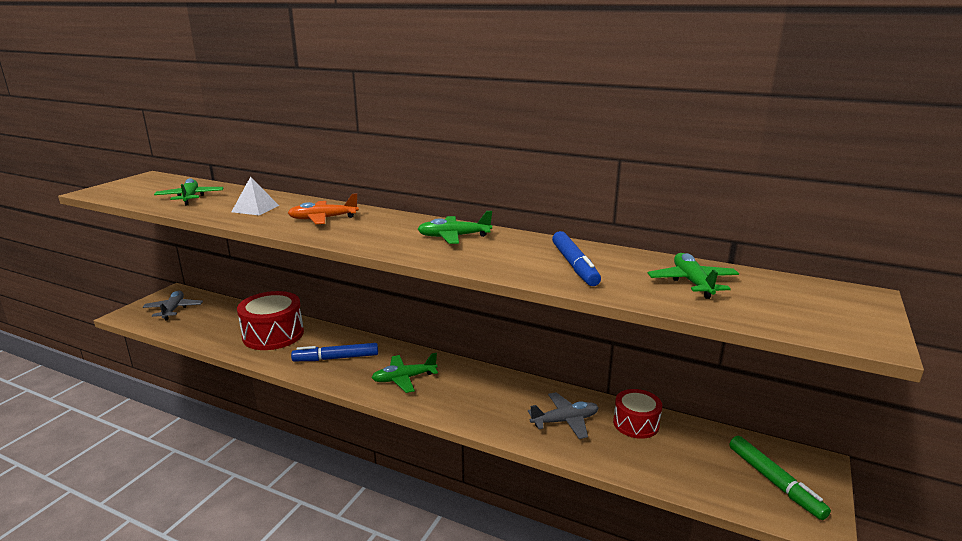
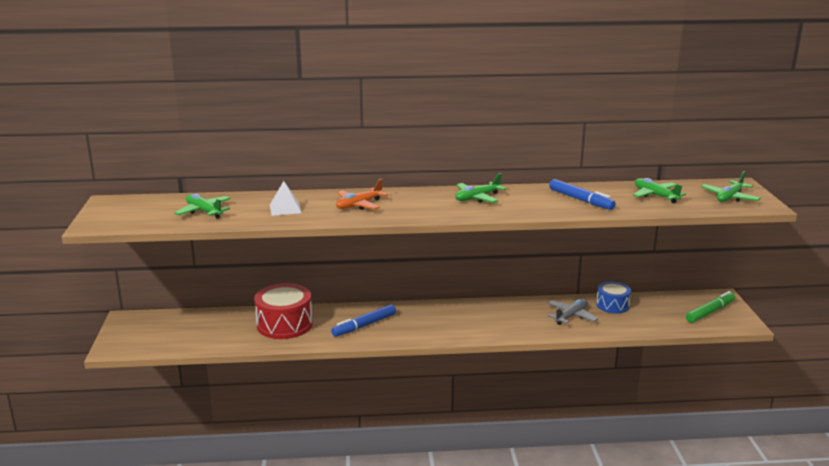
camera: 30 degrees left, 0 degrees up
grey plane [143,291,203,320] -> none
green plane [372,353,438,393] -> green plane moved to [701,171,761,202]
red drum [613,389,662,439] -> blue drum [596,281,631,313]
green marker [729,436,831,520] -> green marker turned 75 degrees counterclockwise [686,291,735,323]

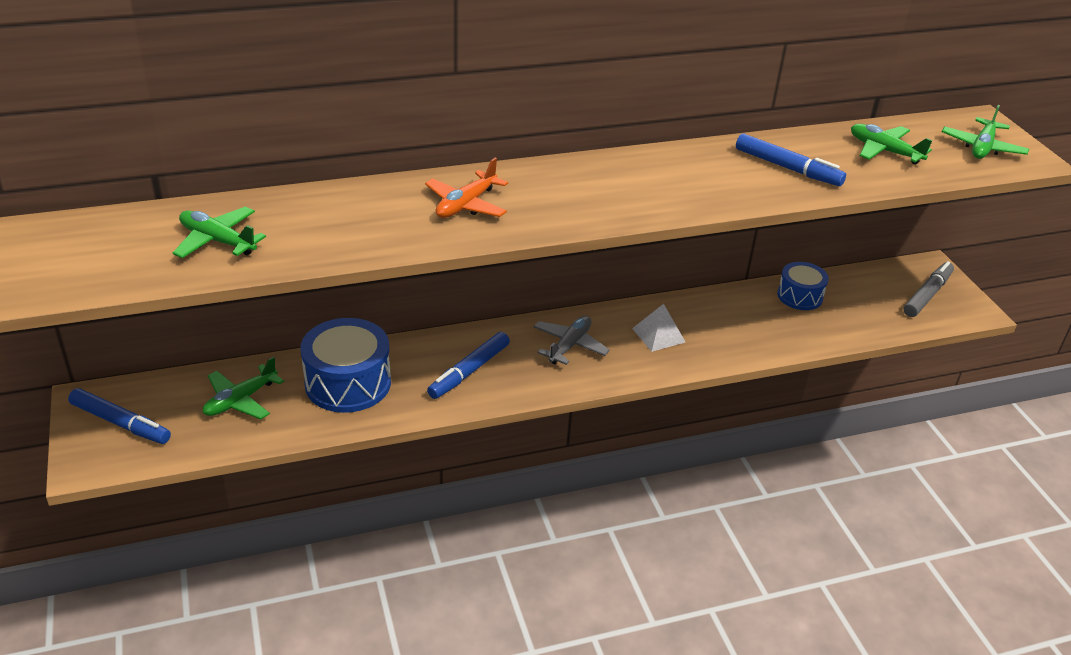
camera: 15 degrees left, 15 degrees up
red drum [254,283,313,339] -> blue drum [300,318,391,413]
white pyramid [270,181,302,216] -> white pyramid moved to [632,304,685,352]
green plane [455,173,506,203] -> green plane moved to [203,356,284,419]
grey plane [548,299,598,325] -> grey plane moved to [533,316,610,365]
green marker [686,291,735,323] -> grey marker [903,261,954,317]
none -> blue marker [68,388,171,444]

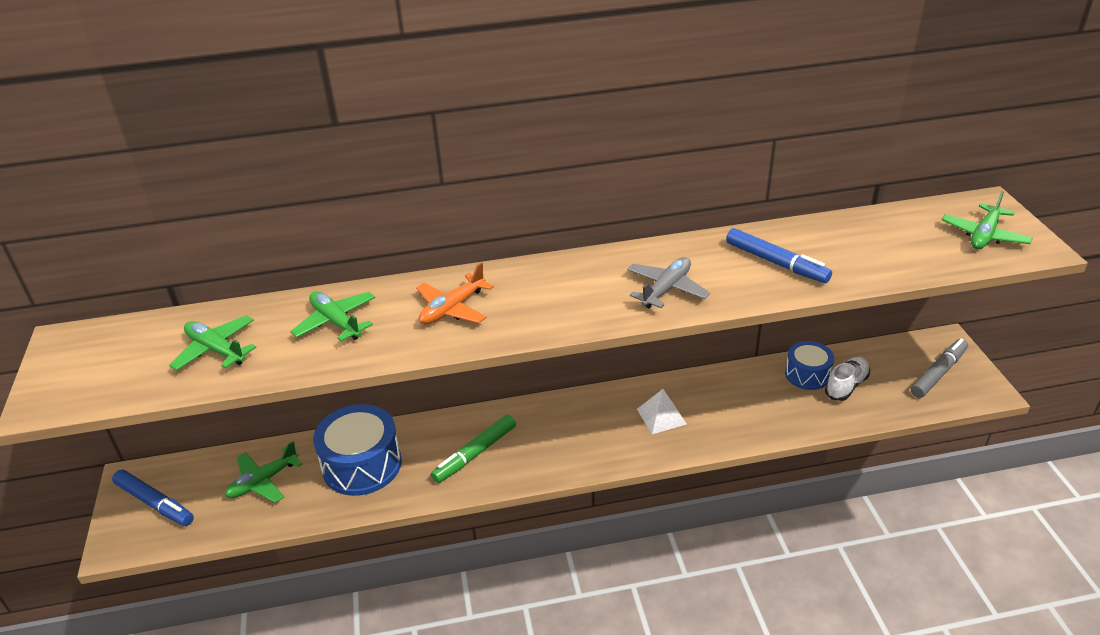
camera: 10 degrees right, 0 degrees up
blue marker [427,332,510,399] -> green marker [431,414,516,483]
grey plane [533,316,610,365] -> grey plane moved to [627,257,710,308]
green plane [851,124,933,164] -> green plane moved to [290,291,375,341]
none -> white shoe [825,357,870,401]

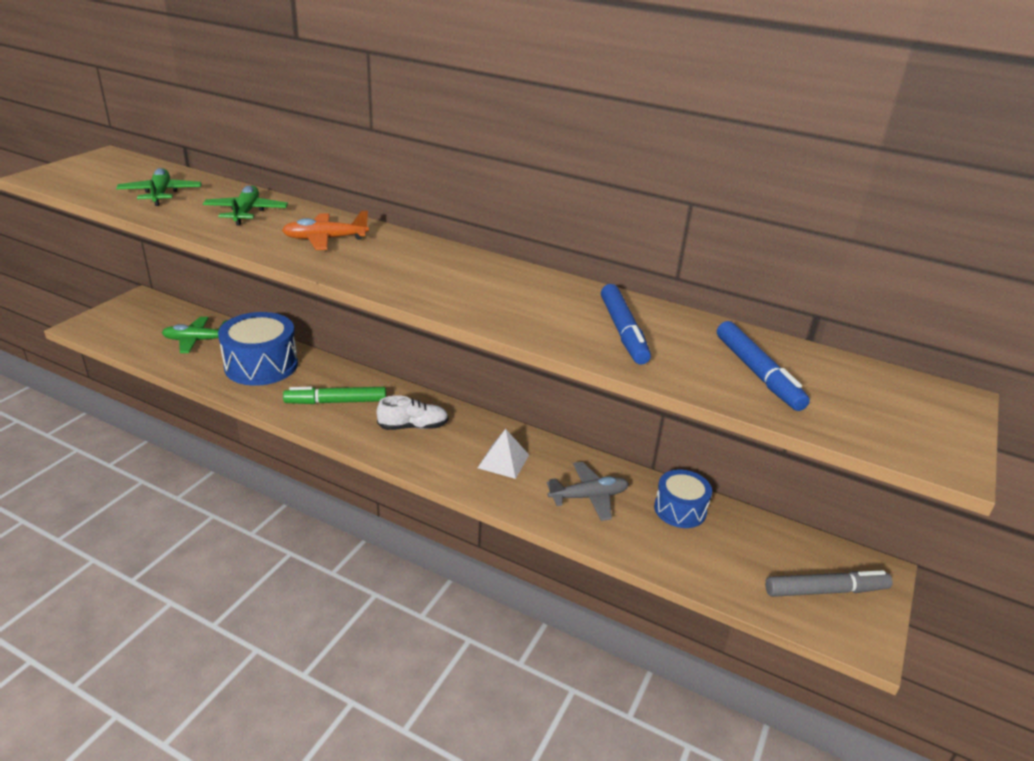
camera: 35 degrees right, 5 degrees down
blue marker [112,470,194,526] -> blue marker moved to [717,321,810,411]
grey plane [627,257,710,308] -> grey plane moved to [547,462,629,521]
white shoe [825,357,870,401] -> white shoe moved to [376,395,449,430]
green plane [942,191,1033,249] -> none

